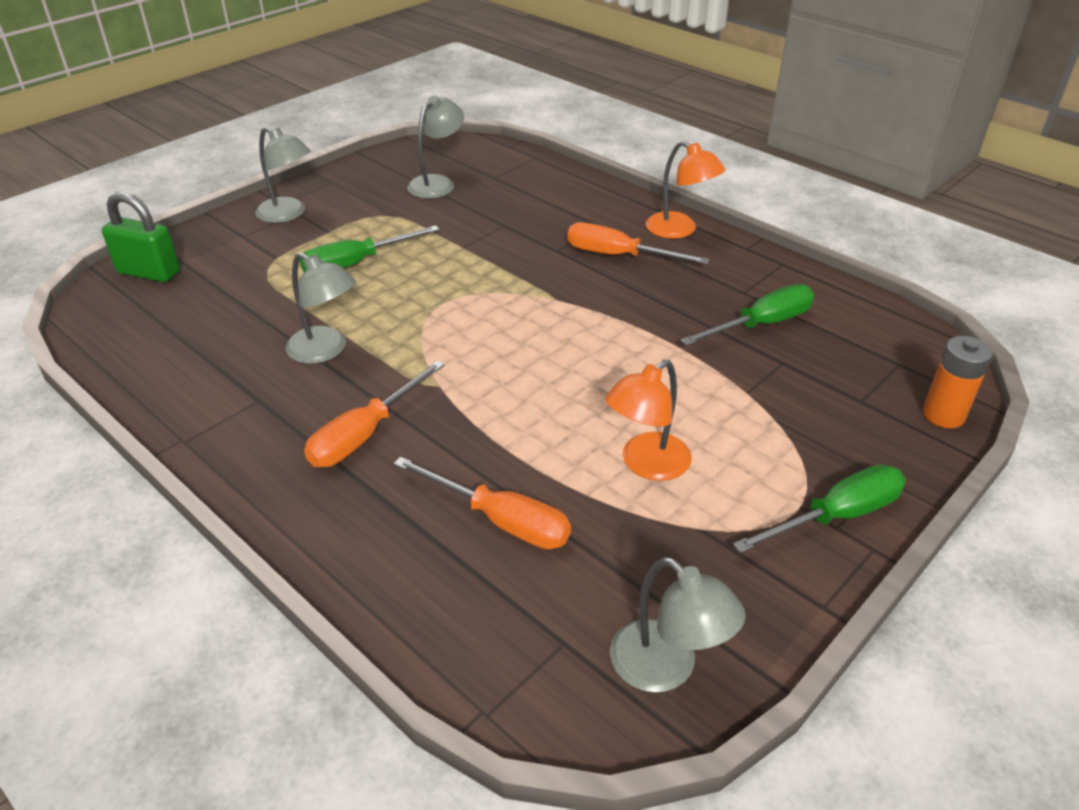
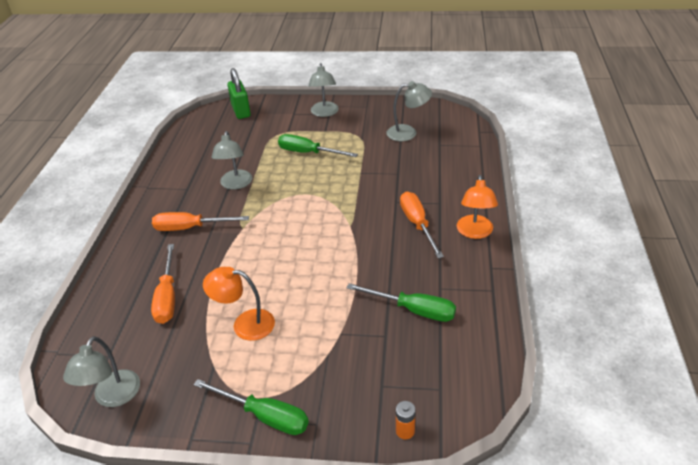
camera: 55 degrees right, 0 degrees up
orange battery [923,336,993,428] -> orange battery [396,401,416,439], size x0.62

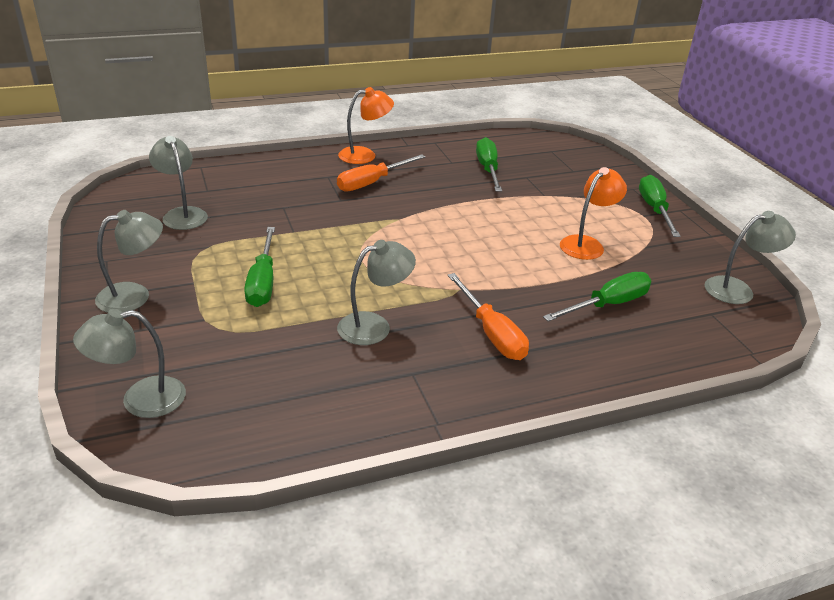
camera: 120 degrees left, 5 degrees down
orange screwdriver [151,244,175,324] -> green screwdriver [543,272,651,322]
orange lamp [203,267,275,341] -> orange lamp turned 120 degrees counterclockwise [560,167,627,260]
green padlock [228,68,251,119] -> grey lamp [73,309,186,418]
orange battery [396,401,416,439] -> none

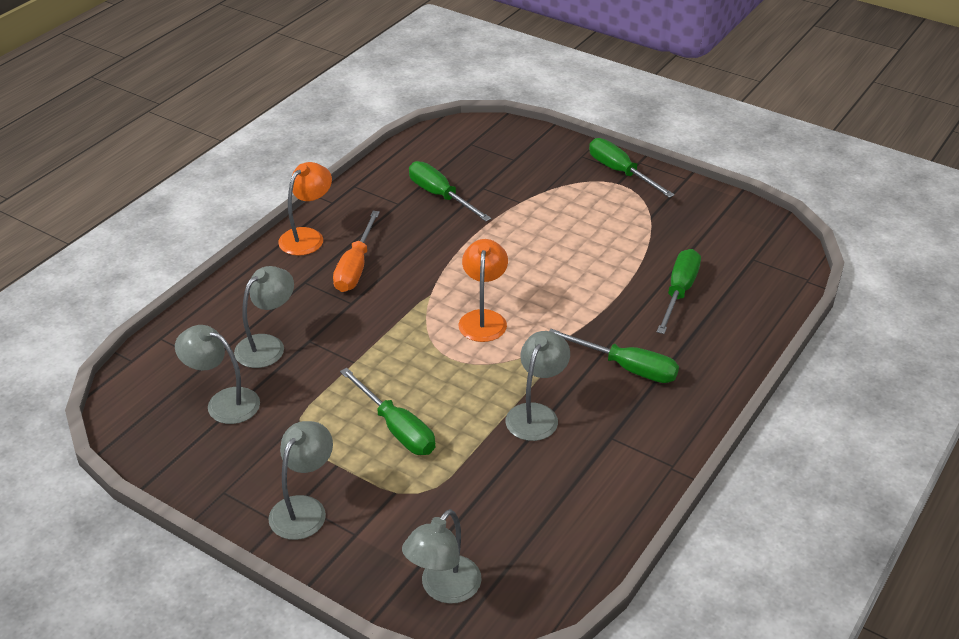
camera: 35 degrees left, 5 degrees up
orange screwdriver [448,273,529,360] -> green screwdriver [549,329,679,383]
orange lamp [560,167,627,260] -> orange lamp moved to [459,239,508,342]
grey lamp [704,211,796,304] -> grey lamp moved to [234,266,294,368]

